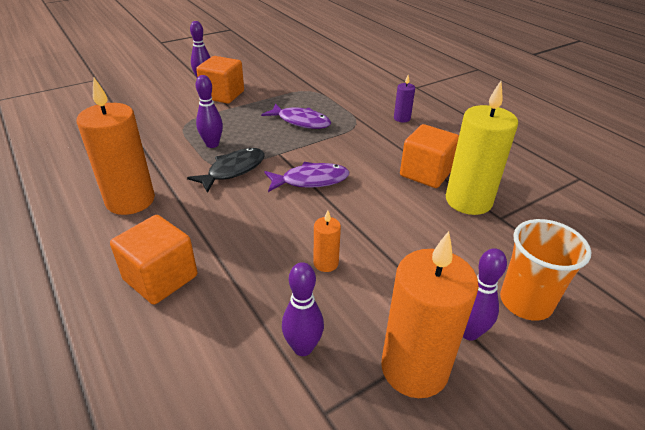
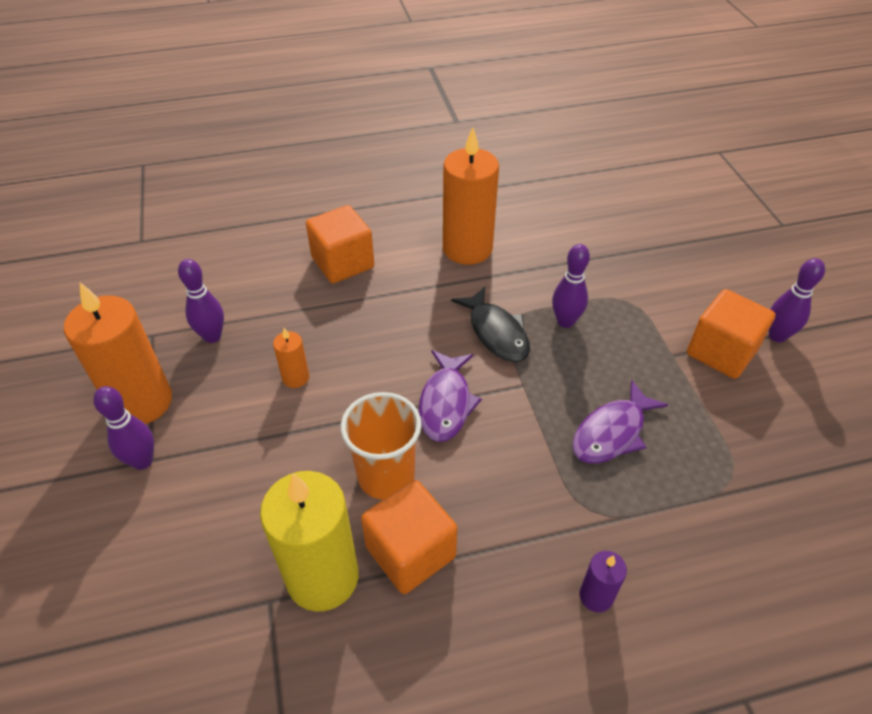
camera: 110 degrees right, 10 degrees up
orange cup [500,219,591,321] -> orange cup moved to [341,392,422,500]

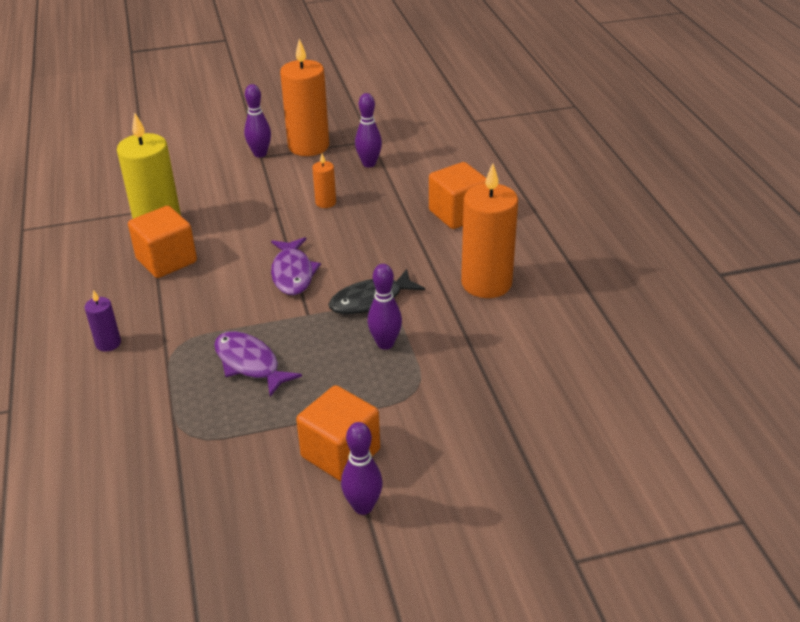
camera: 90 degrees right, 10 degrees down
orange cup [341,392,422,500] -> none
purple fish [419,350,482,442] -> purple fish turned 105 degrees counterclockwise [271,237,321,295]

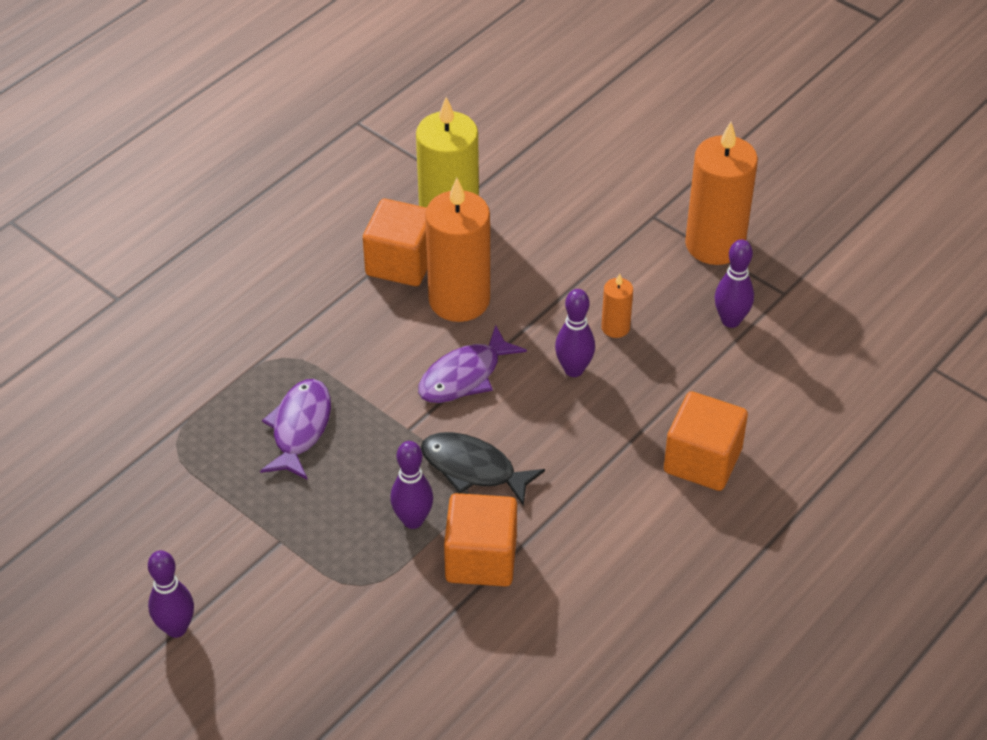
camera: 55 degrees right, 10 degrees up
purple candle [84,290,121,352] -> none
purple bowling pin [244,84,271,158] -> purple bowling pin moved to [555,289,595,377]
orange cube [296,385,380,481] -> orange cube moved to [444,493,517,586]
orange candle [461,163,518,298] -> orange candle moved to [425,178,490,322]

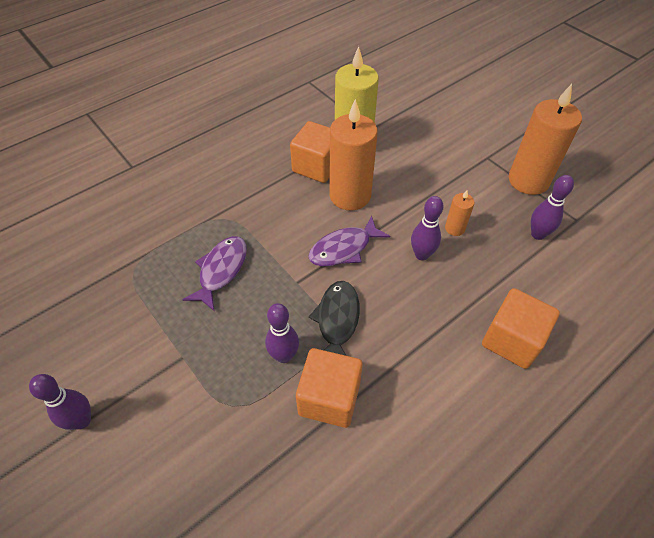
camera: 10 degrees right, 5 degrees up
black fish [421,432,545,506] -> black fish turned 60 degrees clockwise [309,281,360,356]

